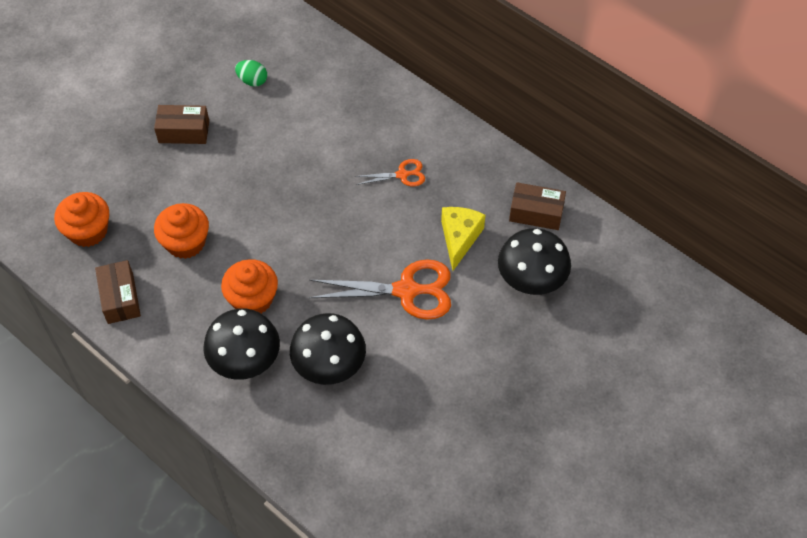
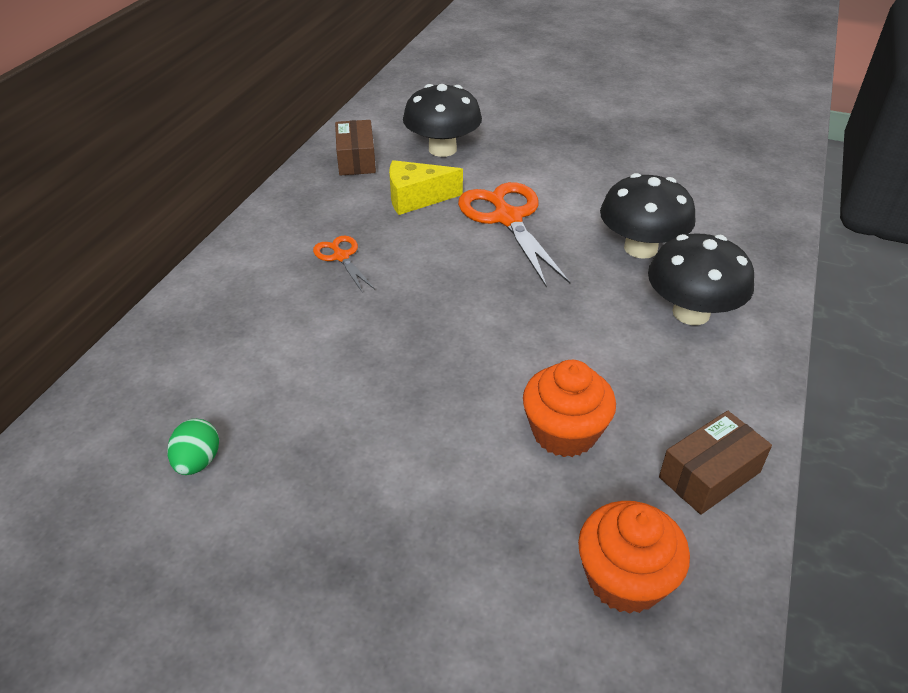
camera: 110 degrees left, 15 degrees down
brown box [154,105,209,144] -> none
orange cupcake [221,259,278,314] -> none

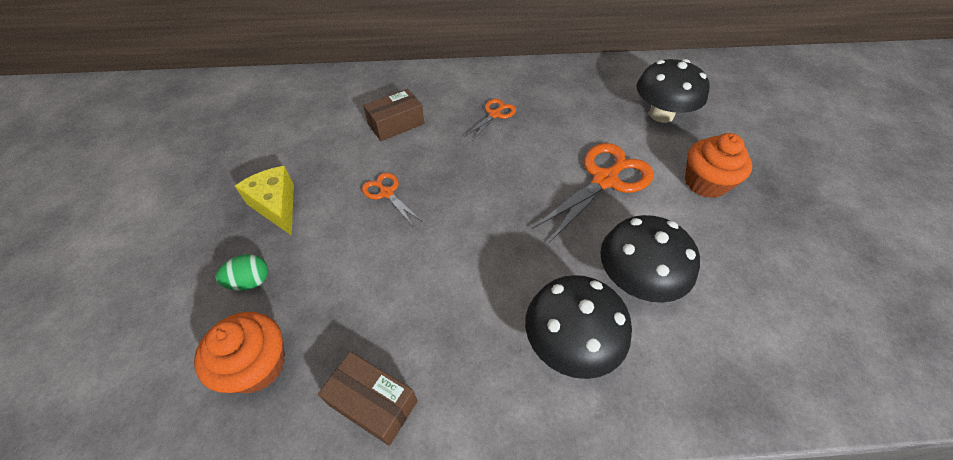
camera: 65 degrees right, 10 degrees up
green egg [167,419,219,475] -> green egg moved to [216,255,268,291]
brown box [335,120,376,175] -> brown box moved to [363,89,424,141]
yellow cheese [389,160,463,215] -> yellow cheese moved to [235,166,294,236]
orange cupcake [523,360,616,457] -> orange cupcake moved to [685,133,752,198]
none -> orange scissors [362,173,423,226]

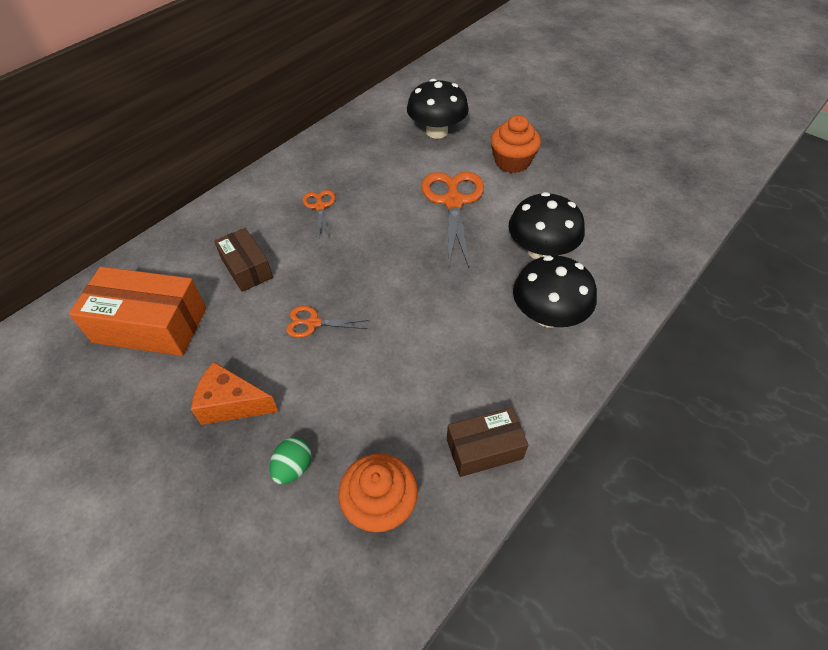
camera: 45 degrees left, 0 degrees up
yellow cheese [235,166,294,236] -> orange cheese [191,362,279,425]
brown box [363,89,424,141] -> brown box turned 45 degrees counterclockwise [214,228,273,292]
none -> orange box [69,267,206,356]

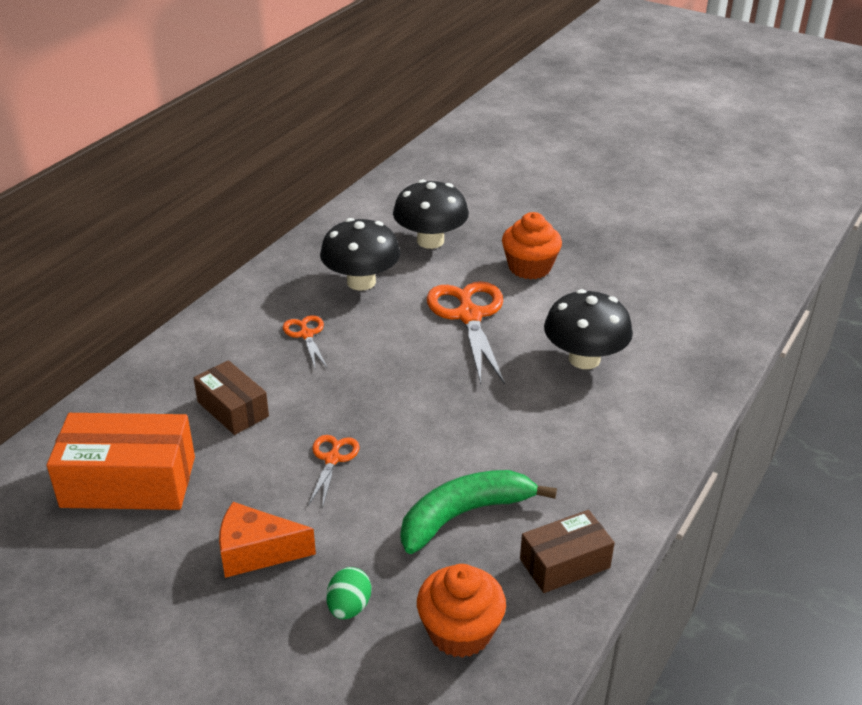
camera: 10 degrees left, 15 degrees down
orange scissors [286,306,369,338] -> orange scissors turned 105 degrees clockwise [308,435,360,508]
black mushroom [513,255,597,328] -> black mushroom moved to [320,218,400,291]
none -> green banana [401,470,557,554]

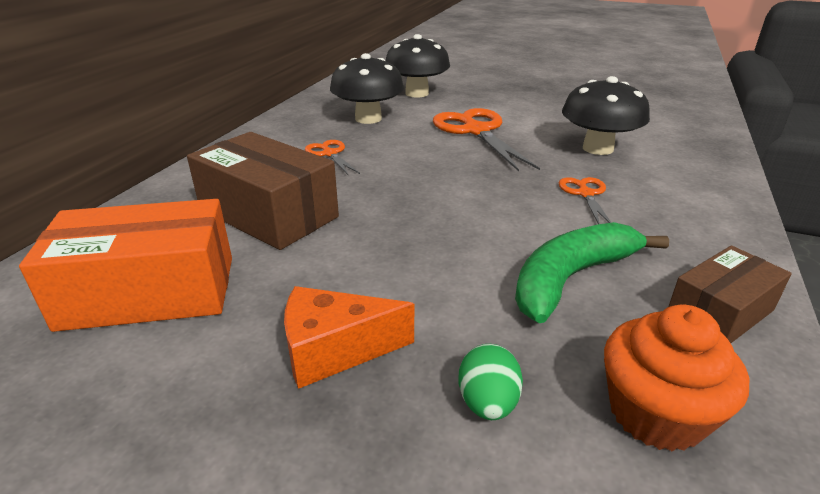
camera: 10 degrees left, 5 degrees down
brown box [194,360,269,435] -> brown box [187,132,339,250], size x1.67
orange scissors [308,435,360,508] -> orange scissors moved to [559,177,611,224]
orange cupcake [502,212,562,280] -> none

